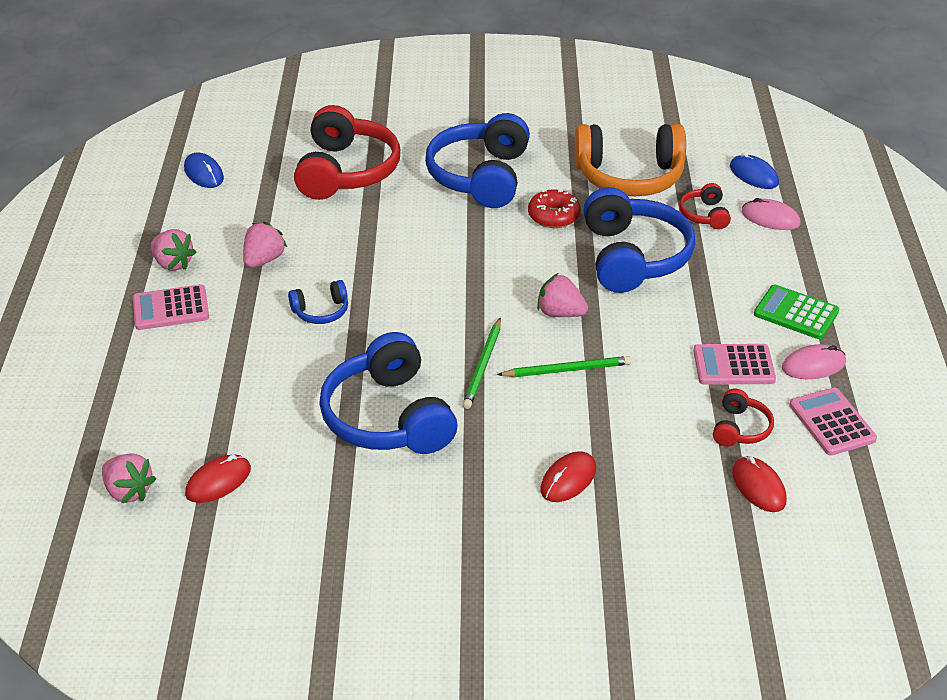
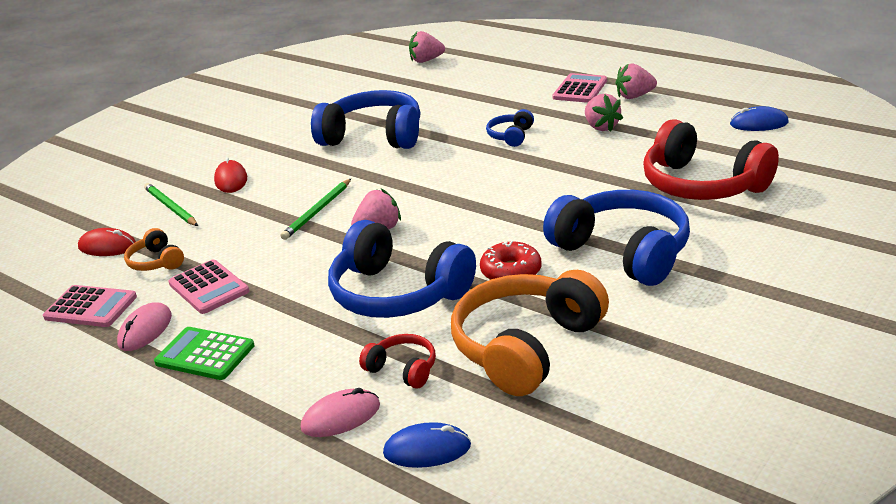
camera: 130 degrees right, 10 degrees down
red mouse [185,455,251,503] -> none
green pencil [462,317,501,409] -> green pencil moved to [144,183,198,226]
pink calculator [693,344,776,385] -> pink calculator turned 105 degrees clockwise [169,260,249,314]
red headphones [713,388,774,447] -> orange headphones [124,228,184,271]
green calculator [754,285,839,339] -> green calculator turned 135 degrees counterclockwise [154,327,255,380]

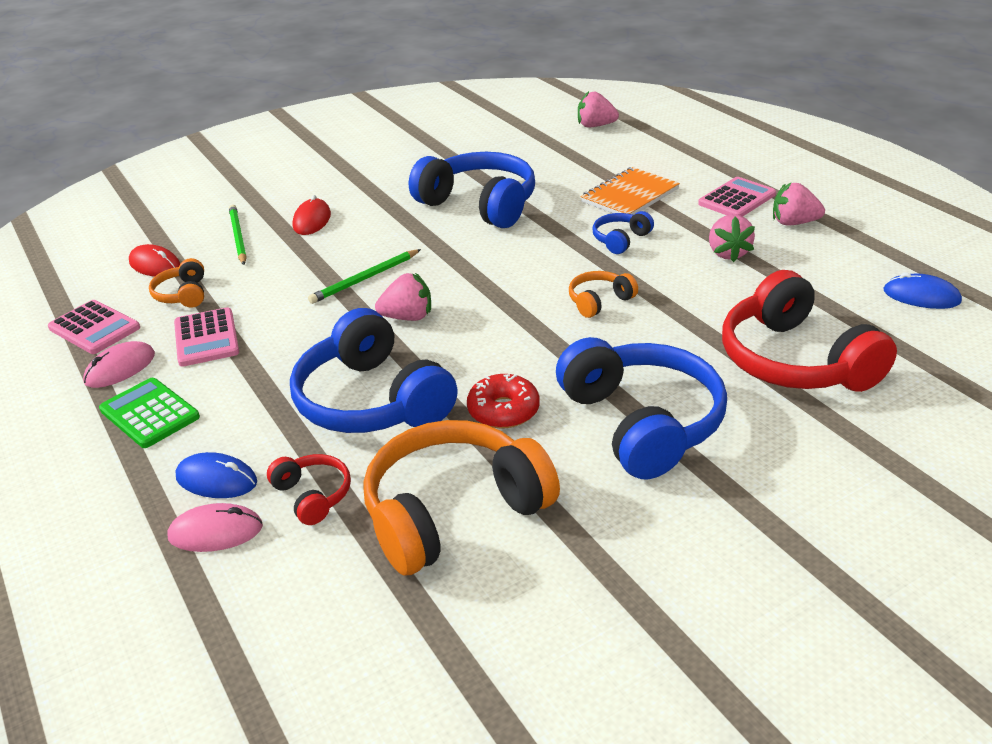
camera: 20 degrees right, 5 degrees up
blue mouse [383,422,471,468] -> blue mouse moved to [176,452,257,498]
none -> orange headphones [569,271,638,318]
none -> orange notebook [581,167,680,215]

